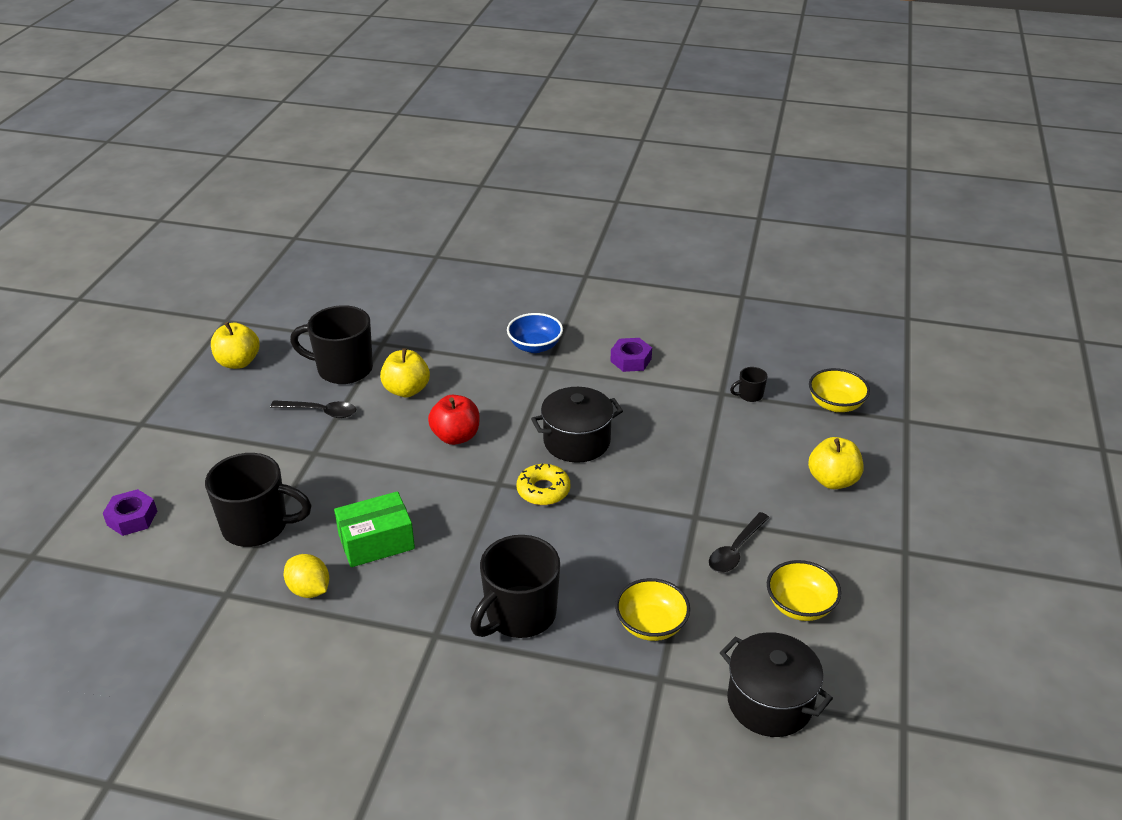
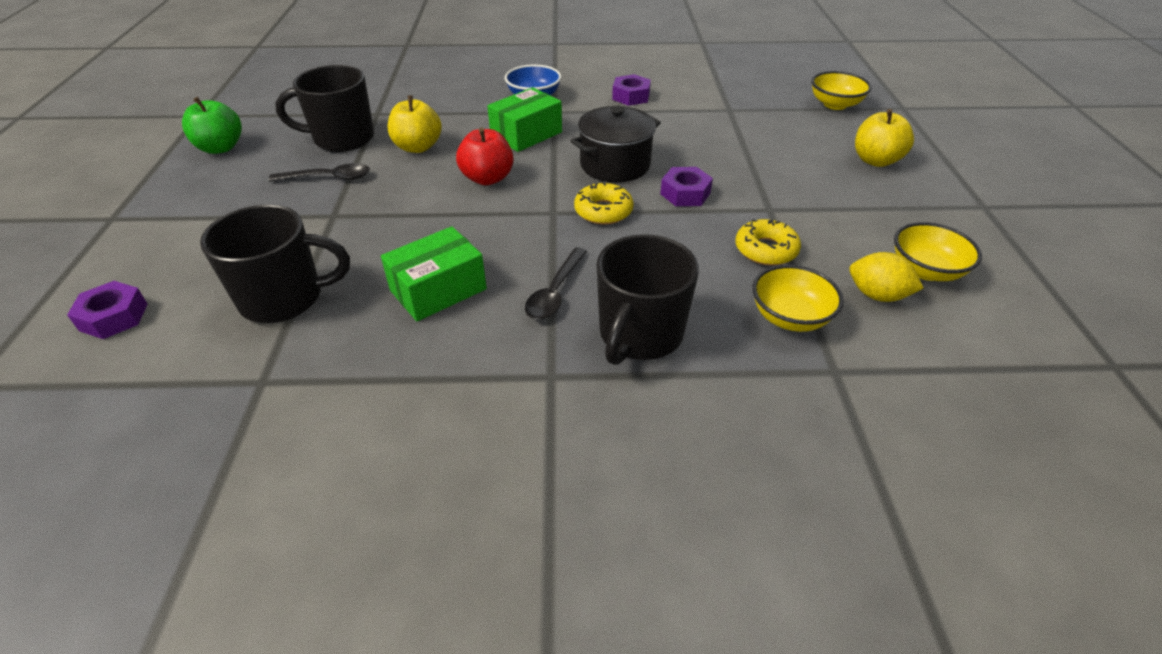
camera: 15 degrees left, 5 degrees up
yellow apple [211,322,260,369] -> green apple [182,97,242,154]
yellow lemon [284,554,329,598] -> yellow lemon moved to [849,252,924,302]
black spoon [709,512,770,572] -> black spoon moved to [525,247,587,320]
black pot [720,632,833,737] -> none
black mug [730,367,768,402] -> none
none -> green box [487,87,562,152]
none -> purple nut [660,167,713,206]
none -> yellow donut [735,219,801,266]

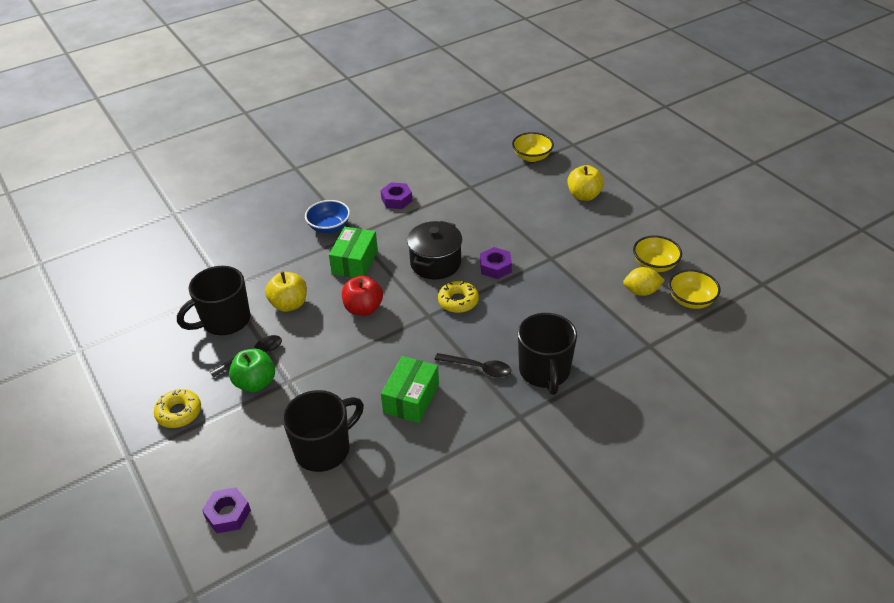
camera: 30 degrees left, 0 degrees up
green apple [182,97,242,154] -> green apple moved to [229,349,275,392]
black spoon [525,247,587,320] -> black spoon turned 60 degrees counterclockwise [435,353,511,378]
yellow donut [735,219,801,266] -> yellow donut moved to [154,389,201,428]
yellow bowl [752,265,844,332] -> yellow bowl moved to [669,270,720,309]

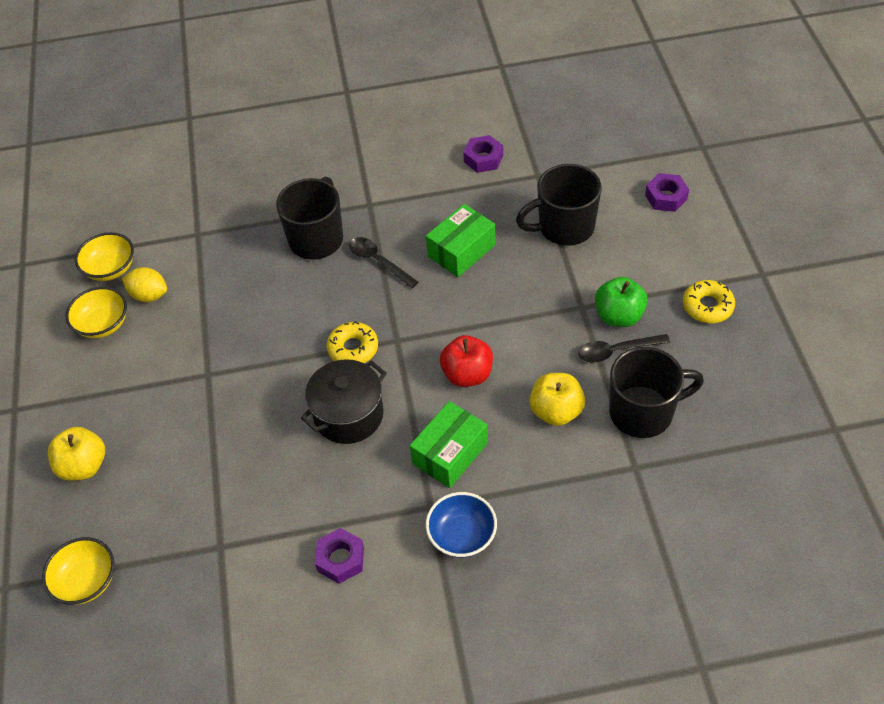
camera: 155 degrees left, 10 degrees up
purple nut [480,247,512,279] -> purple nut moved to [463,135,503,173]

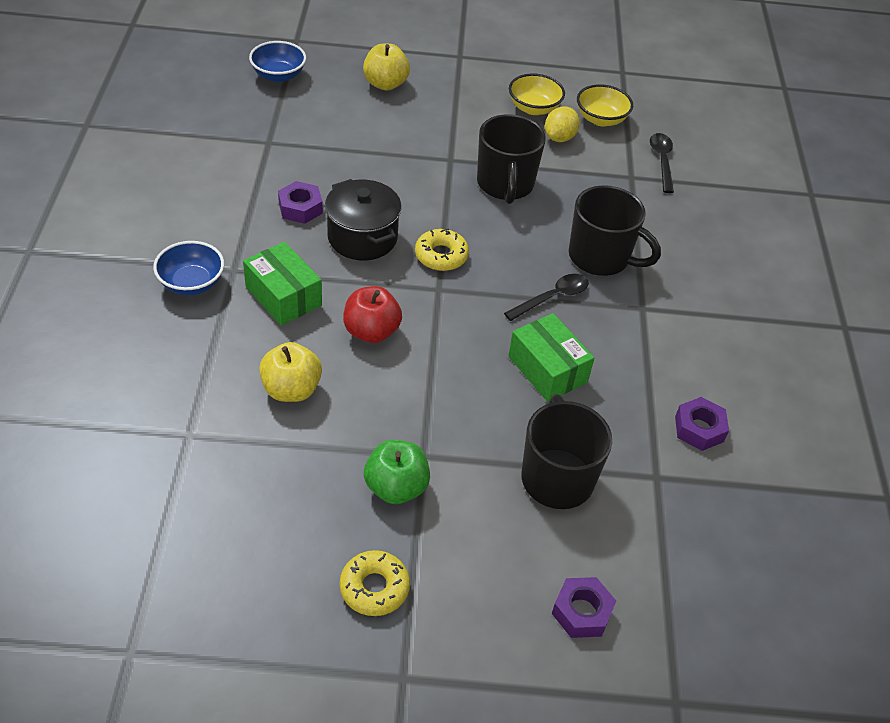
camera: 95 degrees right, 5 degrees down
yellow bowl [42,537,114,605] -> blue bowl [249,41,306,82]
purple nut [315,528,364,584] -> purple nut moved to [278,181,323,224]
black spoon [578,334,670,363] -> black spoon moved to [650,133,674,193]
black mug [609,347,704,438] -> black mug moved to [477,114,546,204]

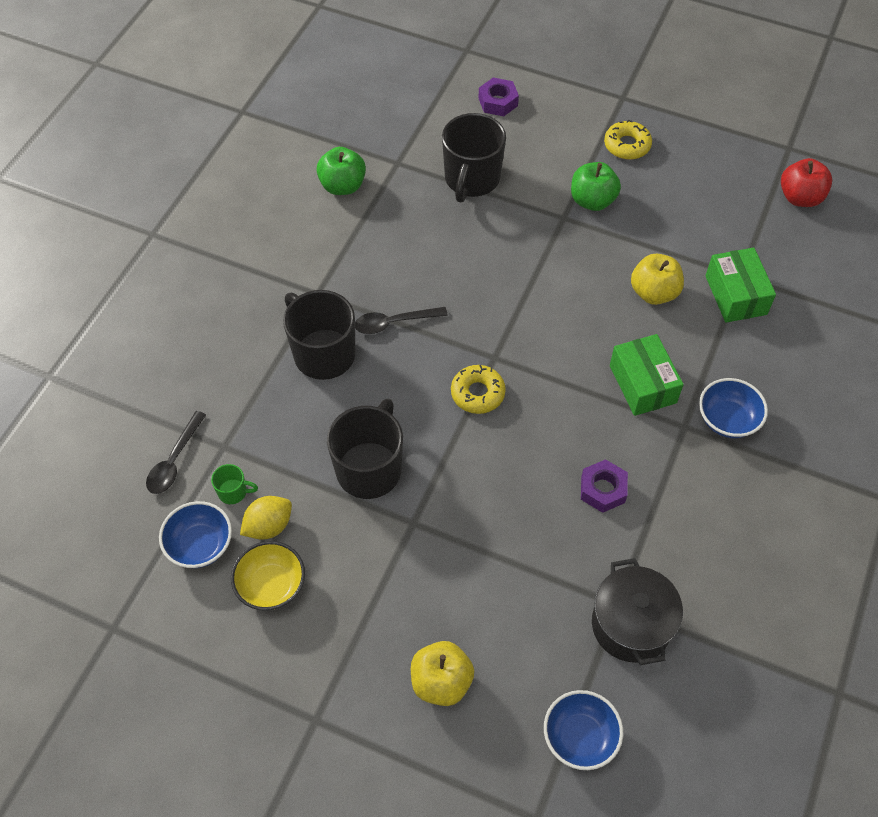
camera: 155 degrees left, 10 degrees up
black pot [325,179,401,261] -> black pot moved to [592,558,683,665]
red apple [343,286,402,343] -> red apple moved to [781,158,832,207]
green box [508,313,594,402] -> green box moved to [705,248,776,323]
yellow bowl [577,84,633,127] -> blue bowl [159,501,232,568]
purple nut [675,397,729,451] -> green apple [316,147,366,195]
none -> green mug [211,464,258,504]

